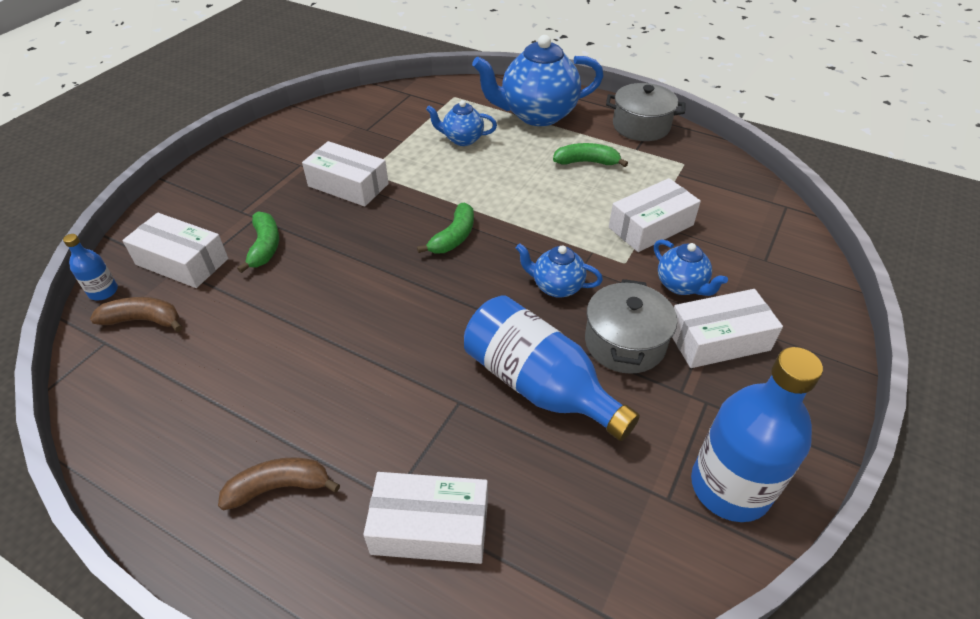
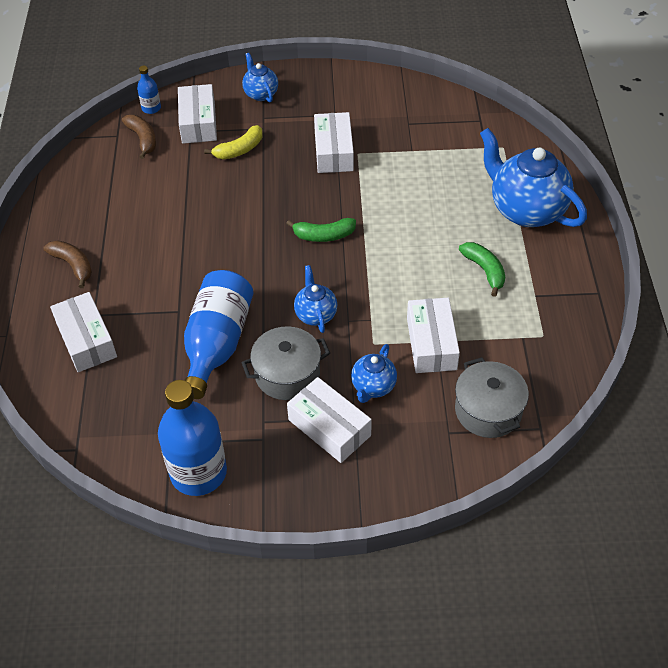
camera: 60 degrees right, 5 degrees up
green banana [237,211,279,273] -> yellow banana [204,125,262,159]
blue teapot [426,100,497,146] -> blue teapot moved to [242,53,278,102]
grey pot [606,83,685,141] -> grey pot moved to [455,357,529,438]
white box [609,178,701,252] -> white box turned 60 degrees clockwise [407,298,460,373]

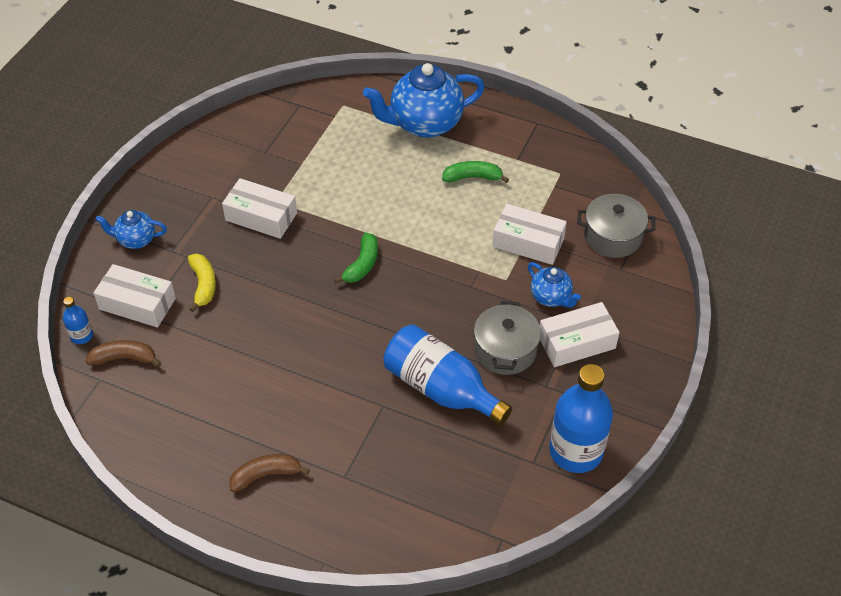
camera: 65 degrees left, 0 degrees up
white box [50,292,117,372] -> none
blue teapot [294,265,337,333] -> none

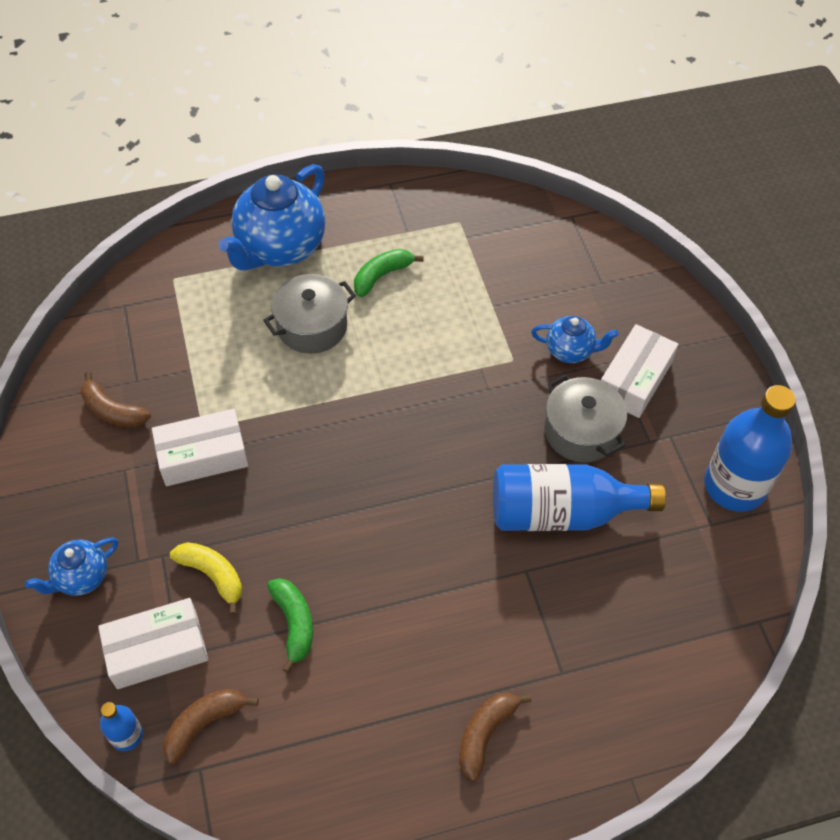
camera: 40 degrees left, 5 degrees up
green banana [334,232,378,284] -> green banana moved to [267,578,313,673]
white box [493,204,567,265] -> none
grey pot [577,194,655,258] -> grey pot moved to [263,274,356,354]
none -> brown banana [81,372,151,427]

